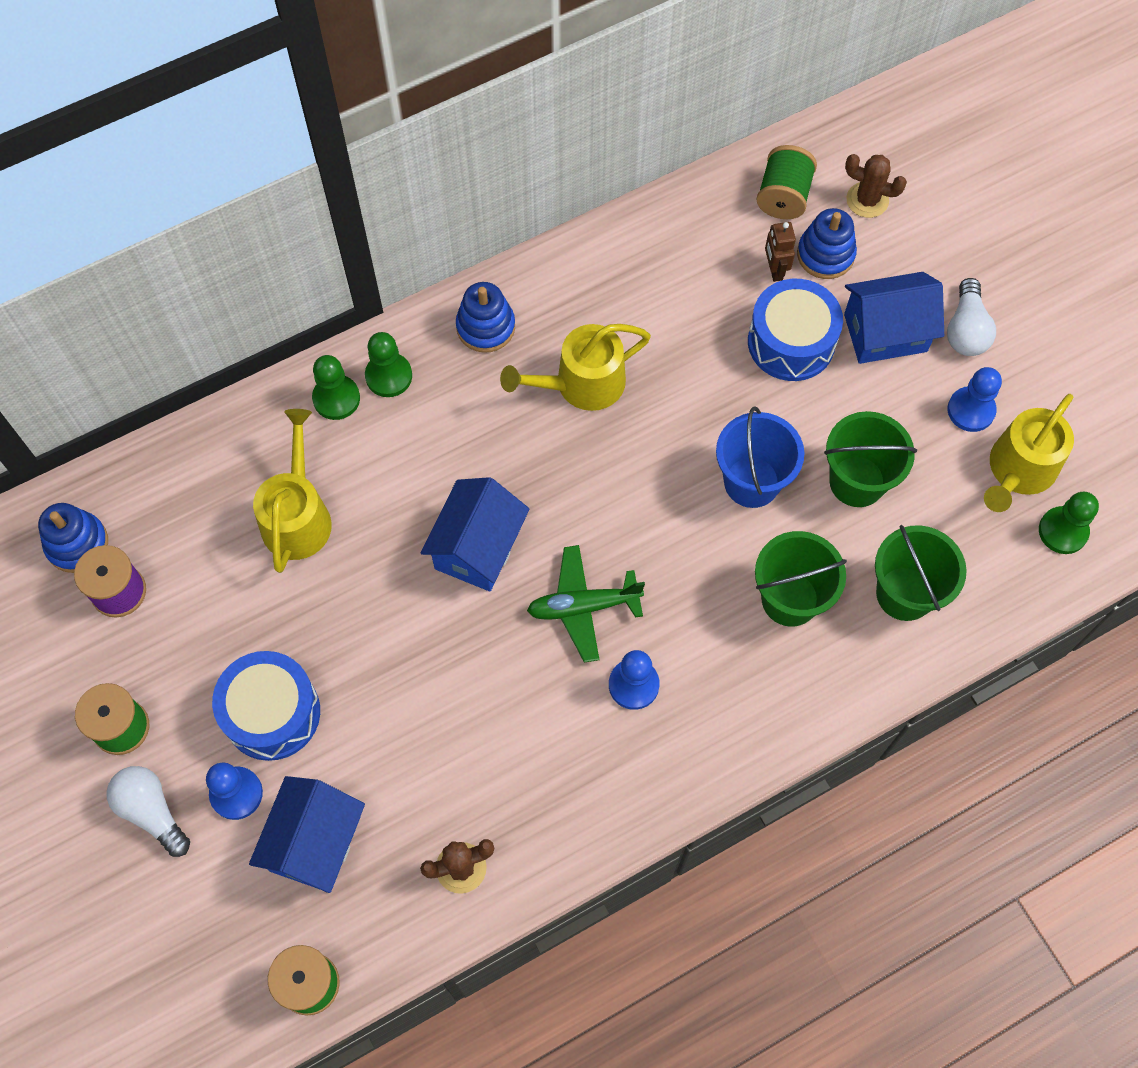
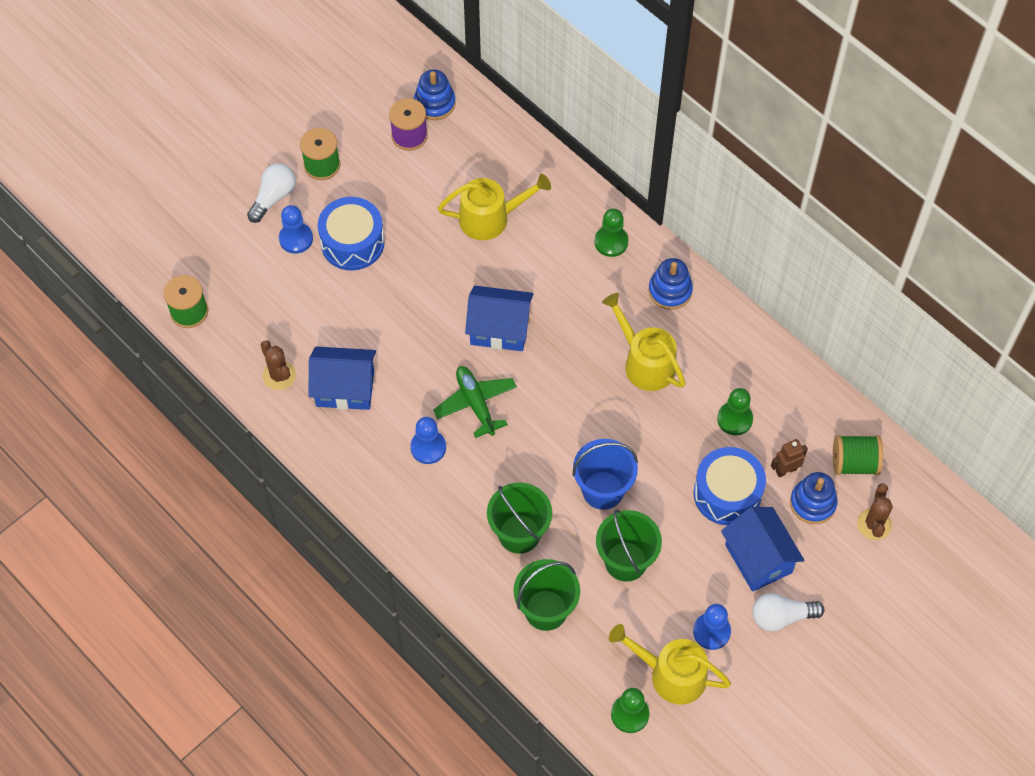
camera: 75 degrees right, 5 degrees down
blue house [249,776,365,893] -> blue house moved to [308,346,376,410]
green pawn [312,355,360,420] -> green pawn moved to [717,388,753,436]

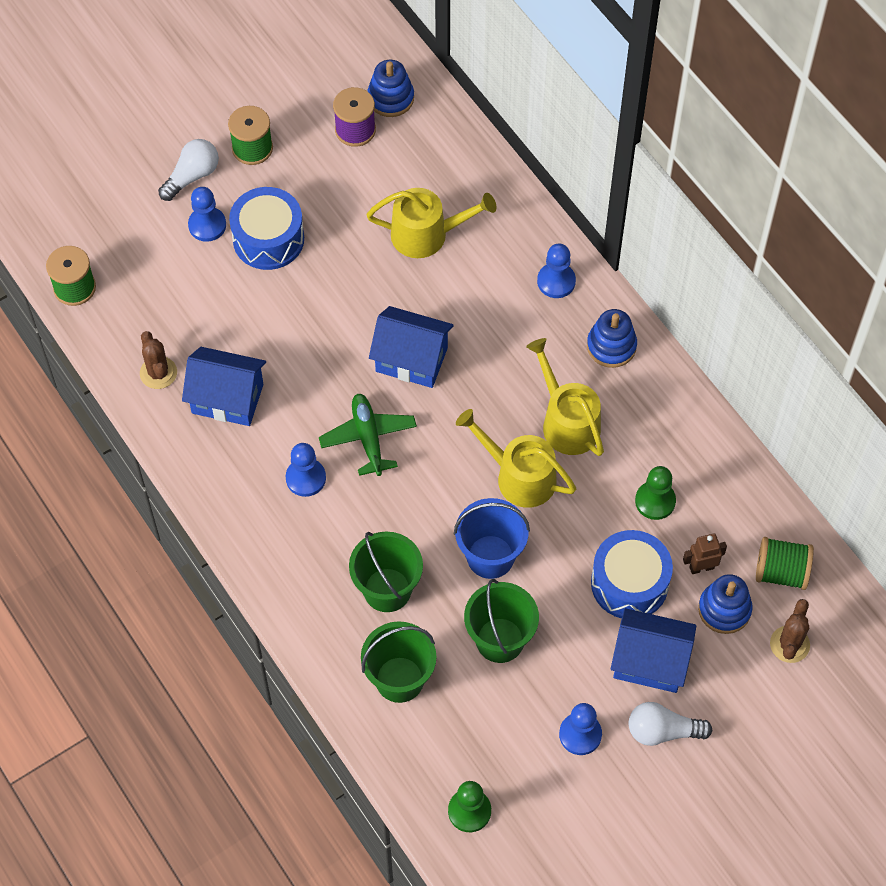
camera: 10 degrees right, 0 degrees up
green pawn [594,209,628,257] -> blue pawn [537,244,576,298]
yellow watering can [609,624,731,705] -> yellow watering can moved to [456,409,576,508]
blue house [721,507,804,592] -> blue house turned 60 degrees counterclockwise [611,608,696,693]

